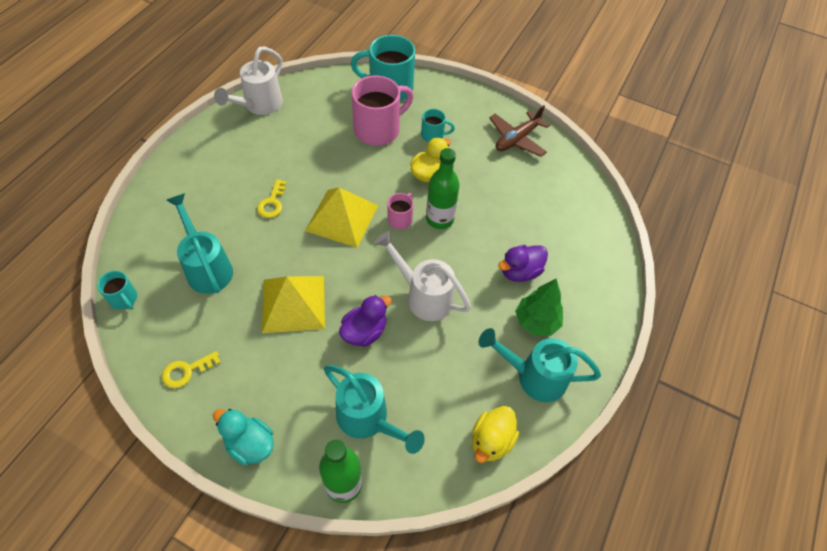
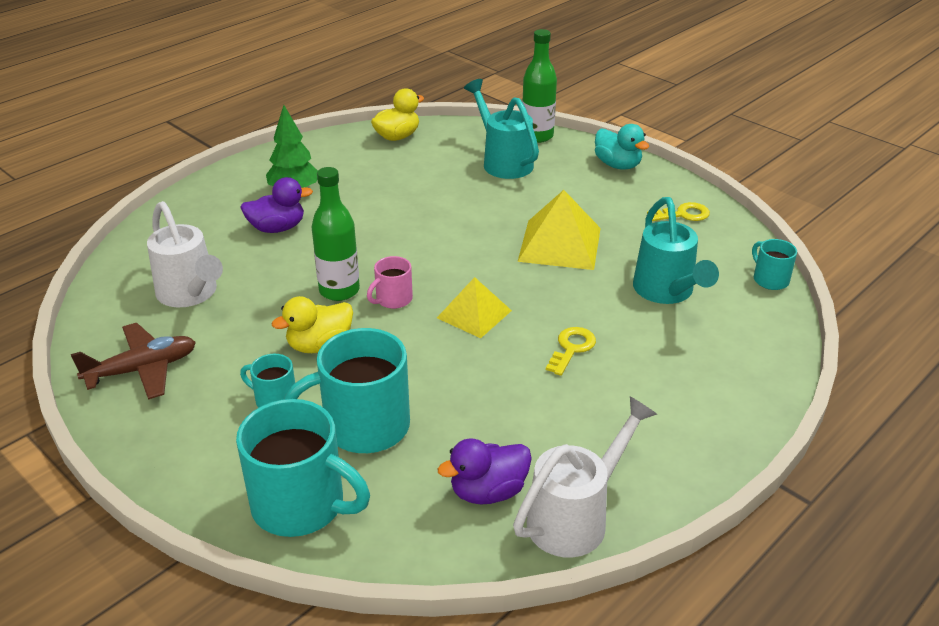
camera: 160 degrees left, 20 degrees down
yellow pyramid [305,187,378,248] -> yellow pyramid [437,277,512,338], size x0.66
purple duck [339,295,392,347] -> purple duck moved to [438,439,532,504]
pink mug [352,76,413,146] -> turquoise mug [284,328,410,453]
white watering can [374,231,471,321] -> white watering can moved to [147,201,223,307]
turquoise watering can [478,328,601,402] -> none

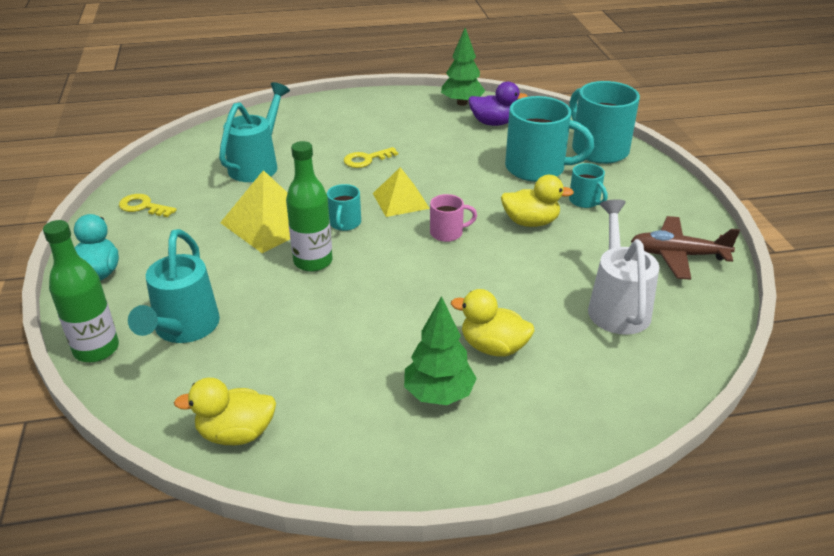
camera: 145 degrees left, 0 degrees up
purple duck [240,177,313,233] -> yellow duck [451,289,534,357]
green bottle [312,167,360,301] -> green bottle moved to [286,141,332,272]
white watering can [513,396,657,558] -> green tree [441,28,485,106]
turquoise mug [752,239,797,290] -> turquoise mug moved to [327,184,361,231]

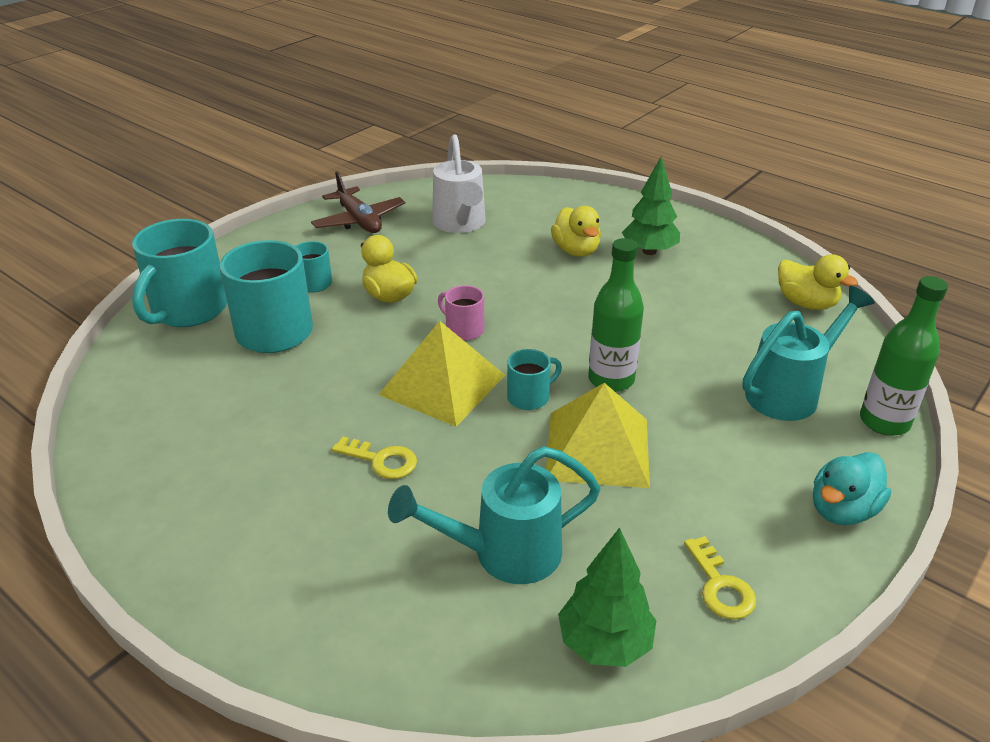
camera: 130 degrees left, 0 degrees up
yellow pyramid [373,167,430,217] -> yellow pyramid [379,321,505,427], size x1.52
green tree [441,28,485,106] -> green tree moved to [558,527,657,667]
purple duck [468,82,528,126] -> none
white watering can [588,199,660,335] -> white watering can turned 60 degrees counterclockwise [432,134,486,233]

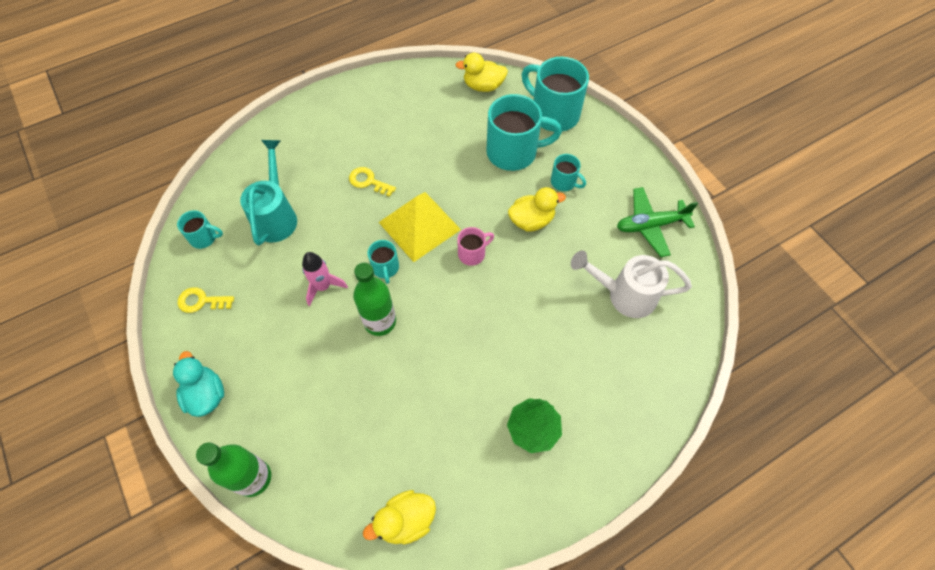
camera: 110 degrees right, 25 degrees up
brown plane [311,171,406,233] -> green plane [617,187,698,257]
yellow key [332,437,417,479] -> yellow key turned 75 degrees clockwise [349,167,396,197]
yellow pyramid [546,383,650,488] -> pink rocket [302,252,348,306]
yellow duck [551,206,601,257] -> yellow duck moved to [455,53,508,92]
green tree [558,527,657,667] -> turquoise mug [177,210,223,249]
turquoise watering can [743,286,875,421] -> none

